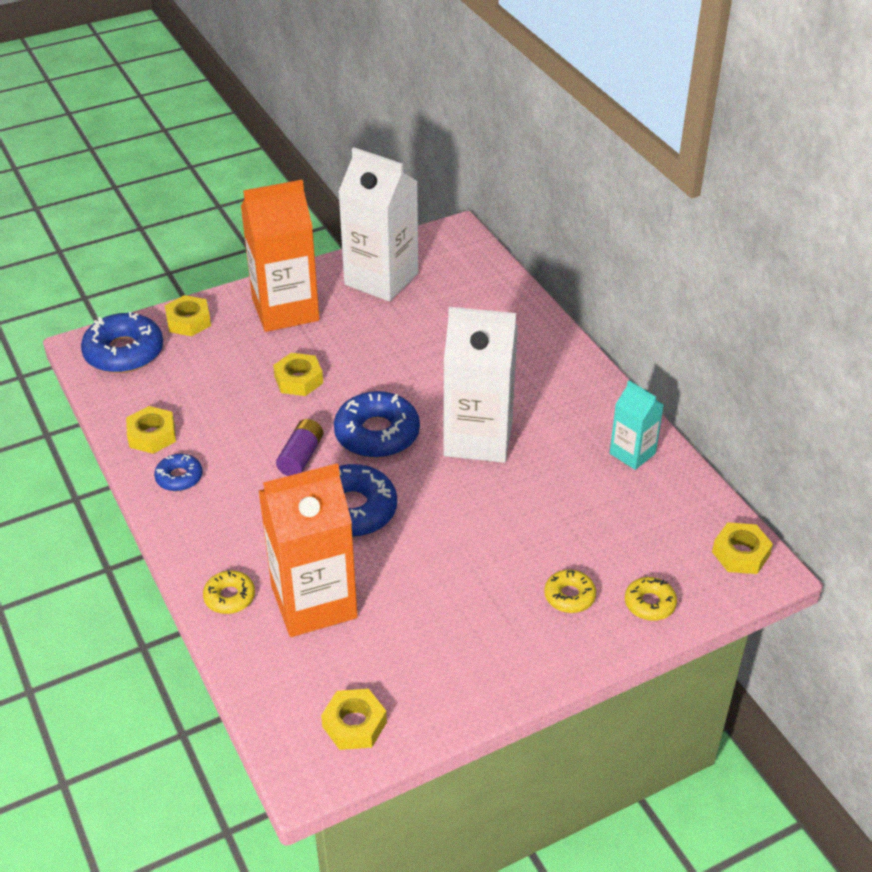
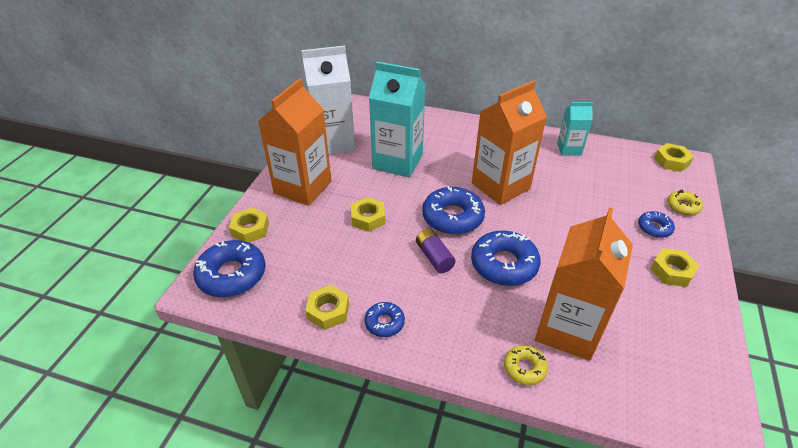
camera: 45 degrees left, 0 degrees up
yellow nut [321,689,387,750] -> yellow nut moved to [650,248,699,287]
white carton [443,307,518,463] -> orange carton [472,80,547,205]
yellow donut [544,570,596,613] -> blue donut [638,211,675,238]
none -> turquoise carton [369,62,426,177]

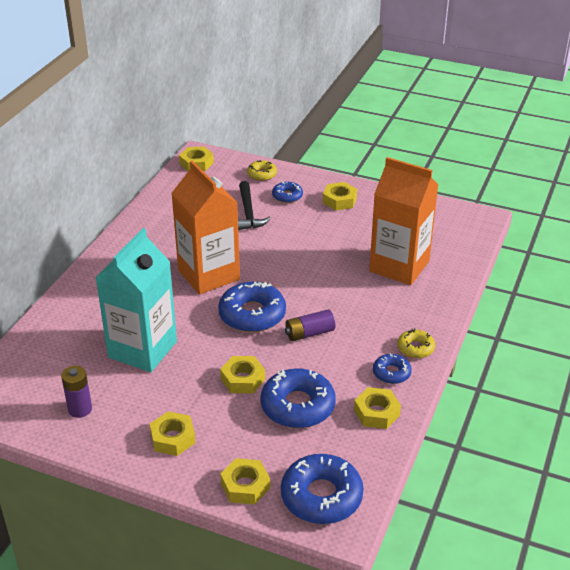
camera: 85 degrees left, 5 degrees down
orange carton [258,78,331,206] -> yellow nut [150,411,196,456]
white carton [301,45,355,154] -> purple battery [61,366,92,418]
blue donut [471,231,541,286] -> blue donut moved to [261,368,336,428]
yellow donut [504,345,548,385] -> yellow donut moved to [397,328,435,358]
turquoise carton [557,102,593,155] -> none
none -> black hammer [238,181,271,230]

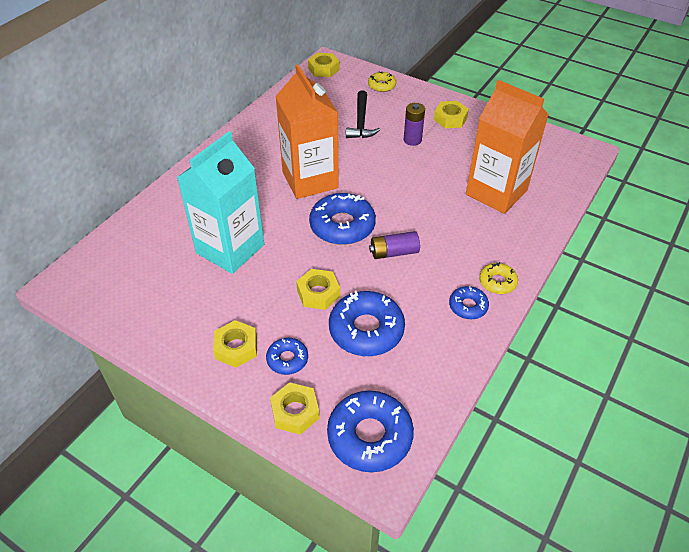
camera: 10 degrees right, 10 degrees up
purple battery [61,366,92,418] -> purple battery moved to [404,103,425,146]
blue donut [272,182,303,203] -> blue donut moved to [266,338,308,375]
yellow nut [354,387,401,429] -> none

